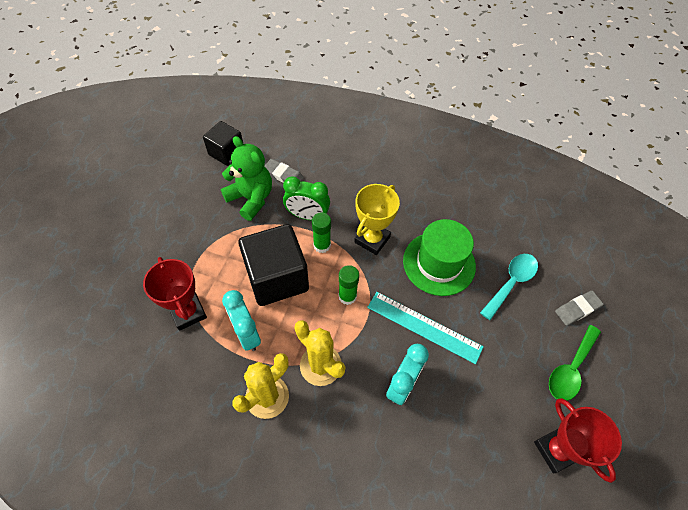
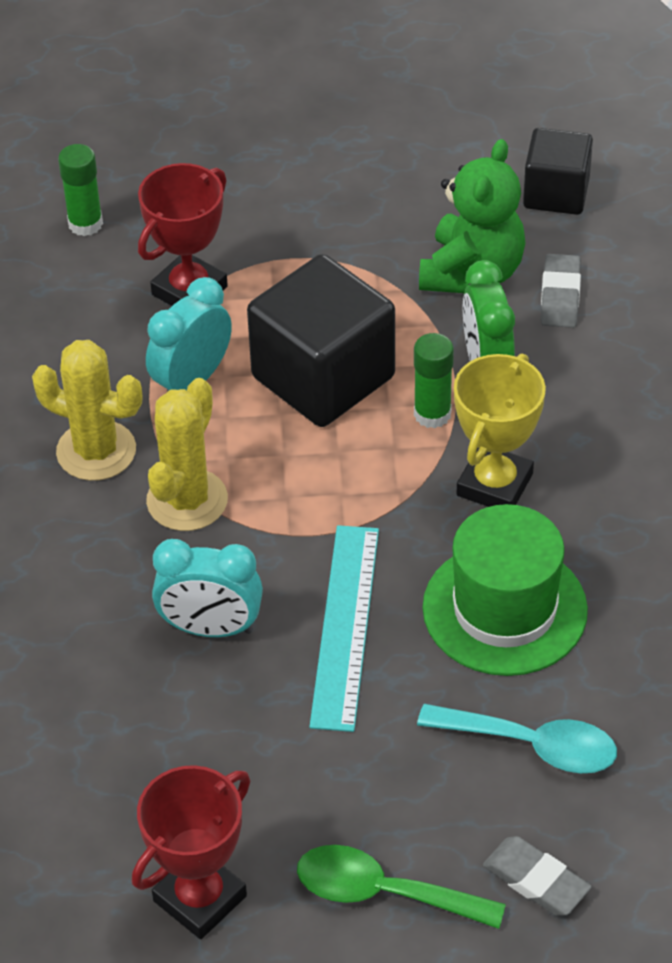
camera: 70 degrees right, 10 degrees down
green glue stick [338,265,359,305] -> green glue stick moved to [58,144,103,236]
yellow trophy [354,184,400,255] -> yellow trophy turned 75 degrees counterclockwise [454,354,546,507]

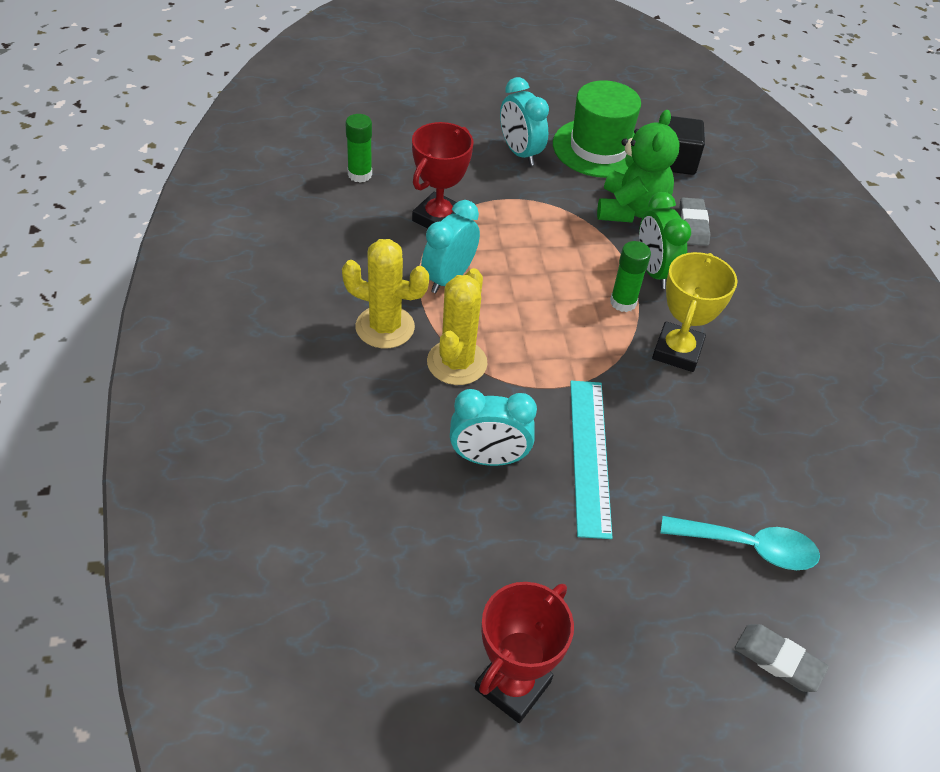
camera: 10 degrees left, 0 degrees up
black cube [247,254,395,427] -> none
green spoon [297,845,506,929] -> none
green hat [423,504,588,676] -> green hat moved to [553,80,641,178]
none -> turquoise clock [500,77,549,166]

